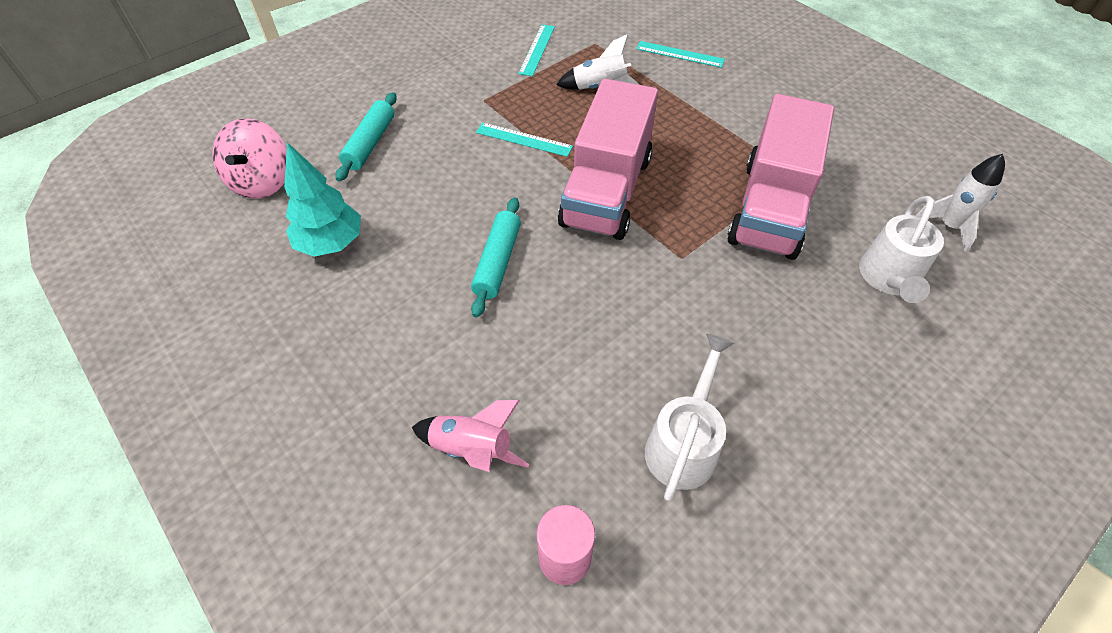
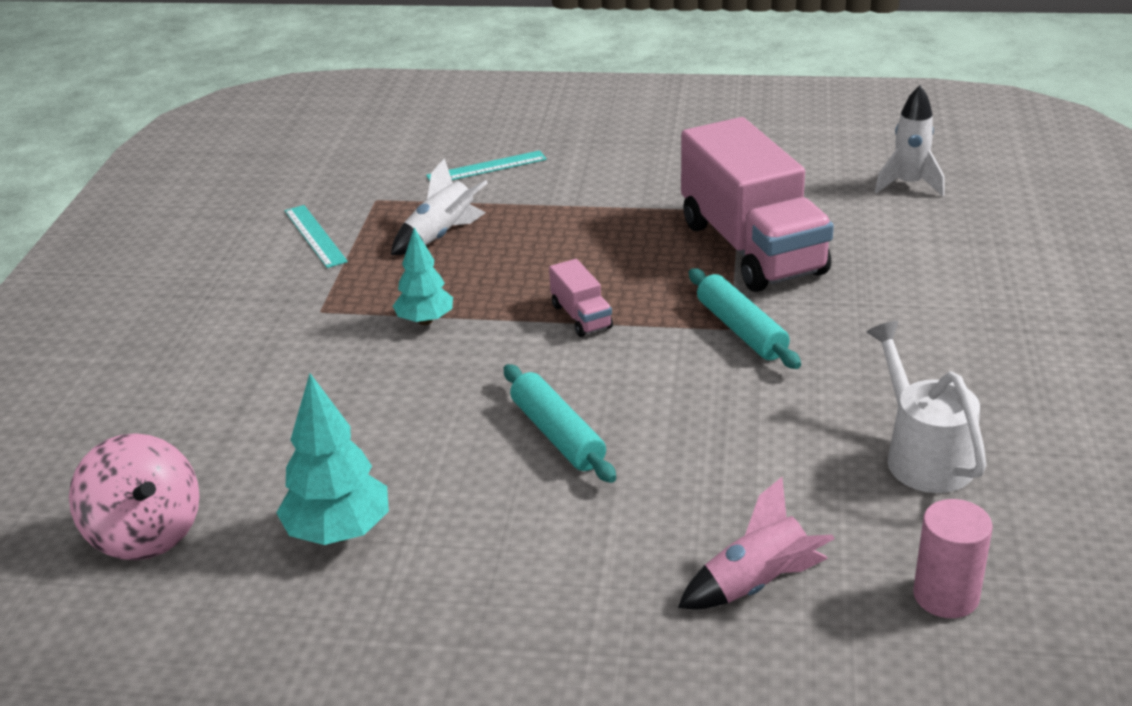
camera: 40 degrees left, 20 degrees down
turquoise rolling pin [335,92,397,181] -> turquoise rolling pin moved to [689,268,801,369]
turquoise ruler [476,122,573,157] -> turquoise tree [393,228,453,325]
pink truck [558,79,658,240] -> pink truck [549,259,613,337], size x0.41
white watering can [859,196,944,303] -> none

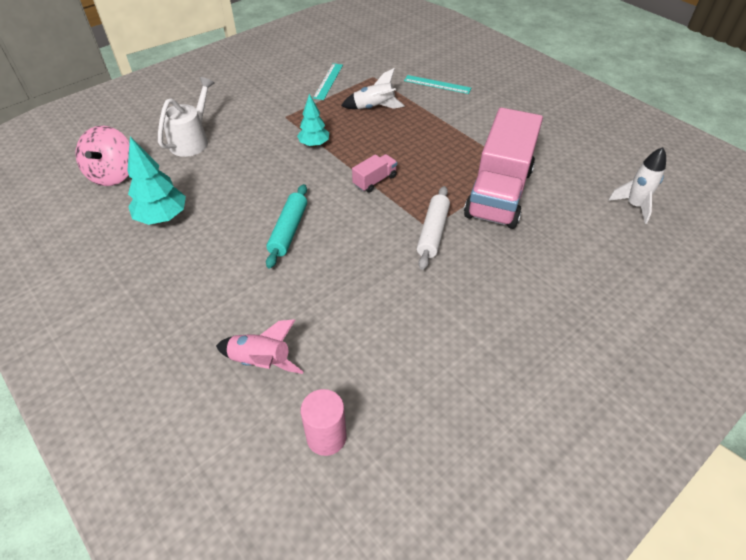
camera: 40 degrees right, 15 degrees up
pink truck [549,259,613,337] -> pink truck turned 150 degrees counterclockwise [352,154,397,193]
turquoise rolling pin [689,268,801,369] -> white rolling pin [417,186,450,270]
white watering can [866,321,986,493] -> white watering can moved to [158,77,215,157]

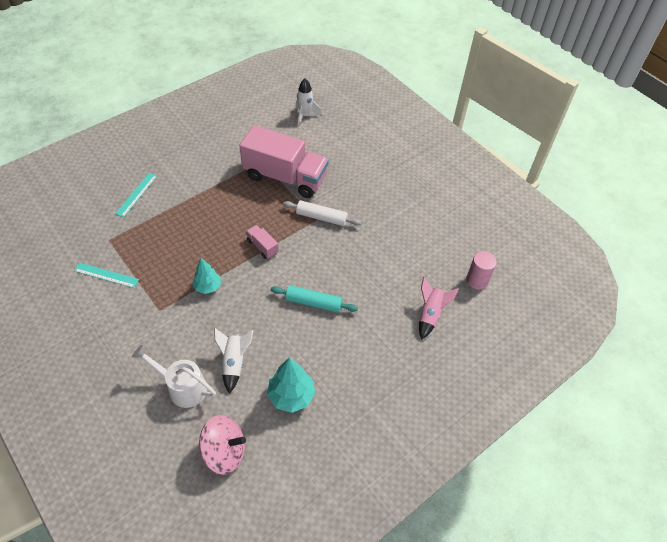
camera: 90 degrees left, 5 degrees up
white rocket [341,68,405,109] -> white rocket moved to [214,328,254,393]

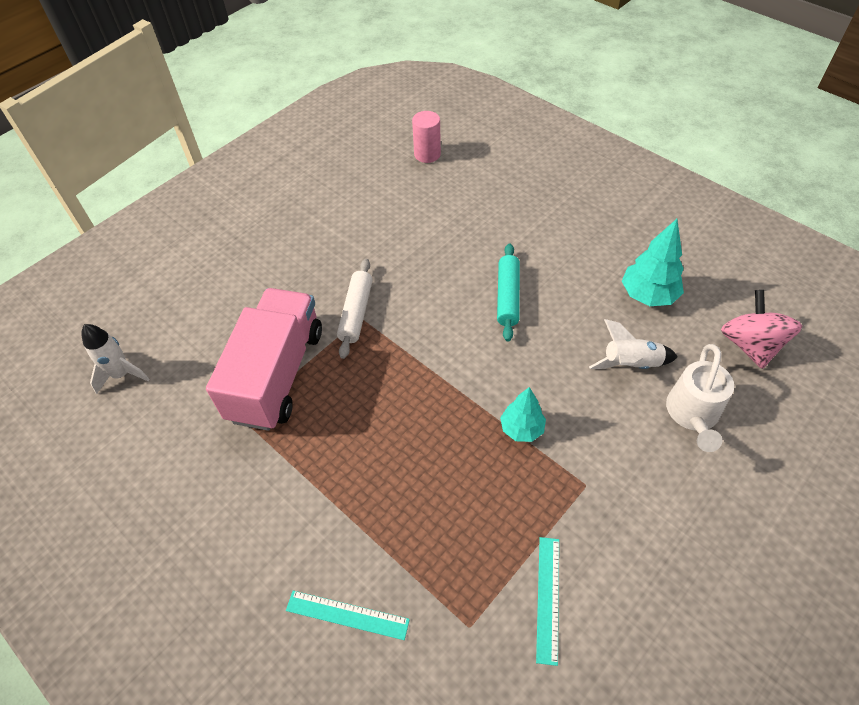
camera: 95 degrees left, 0 degrees up
pink truck [246,225,279,259] -> none
pink rocket [419,277,459,340] -> none

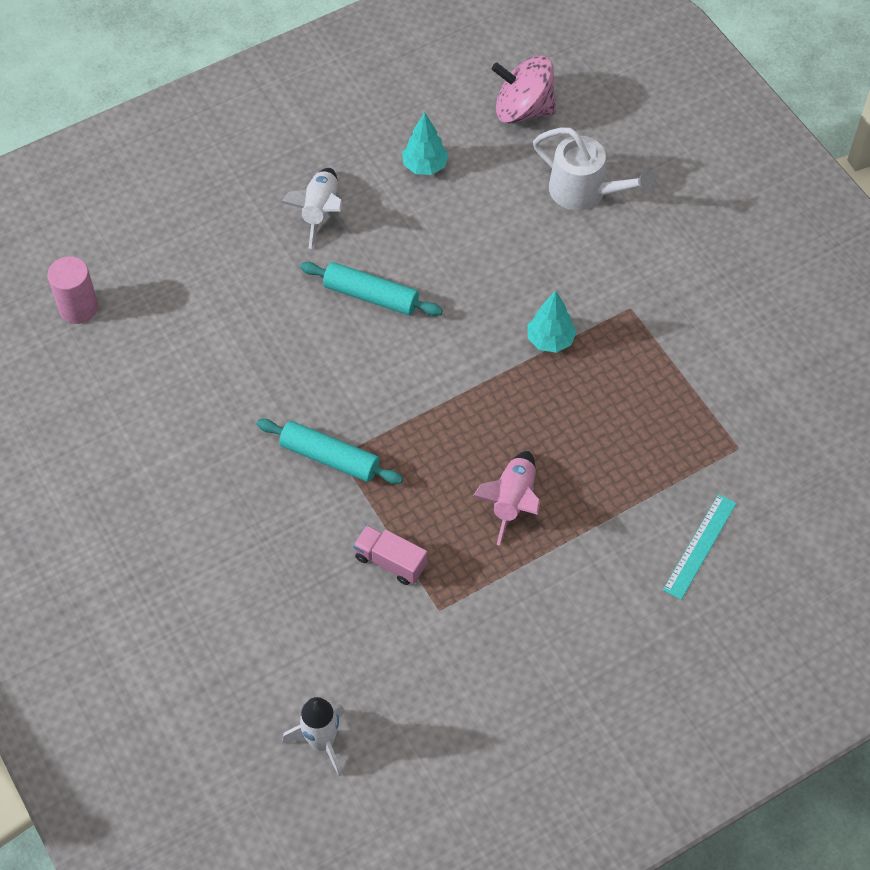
camera: 75 degrees left, 5 degrees up
pink truck [206,288,322,431] -> pink truck [353,525,427,585], size x0.41
white rolling pin [337,259,373,359] -> turquoise rolling pin [257,419,403,484]
turquoise ruler [536,537,559,666] -> none
white rocket [589,319,678,369] -> white rocket moved to [281,168,342,249]
turquoise tree [622,219,684,306] -> turquoise tree [402,112,449,175], size x0.67
none -> pink rocket [473,451,540,546]

